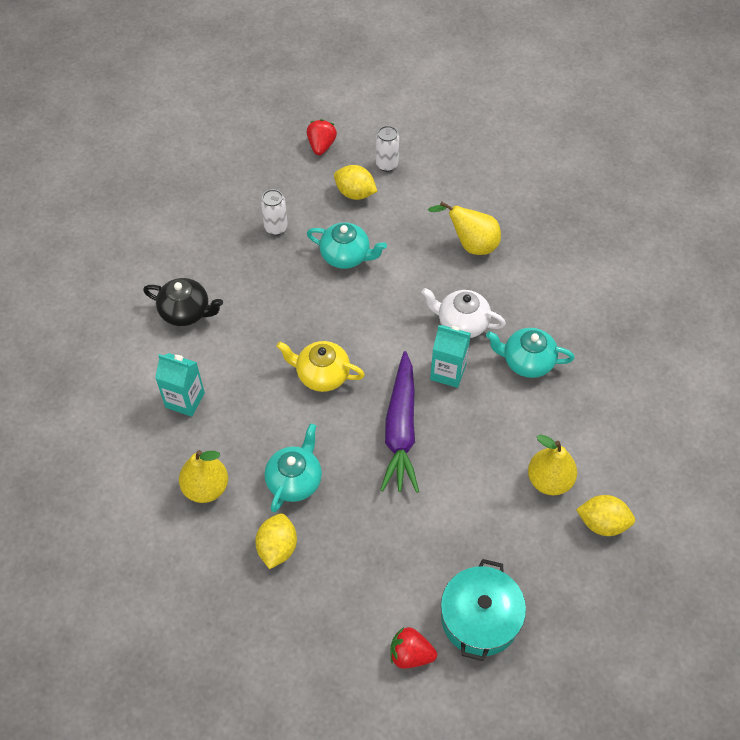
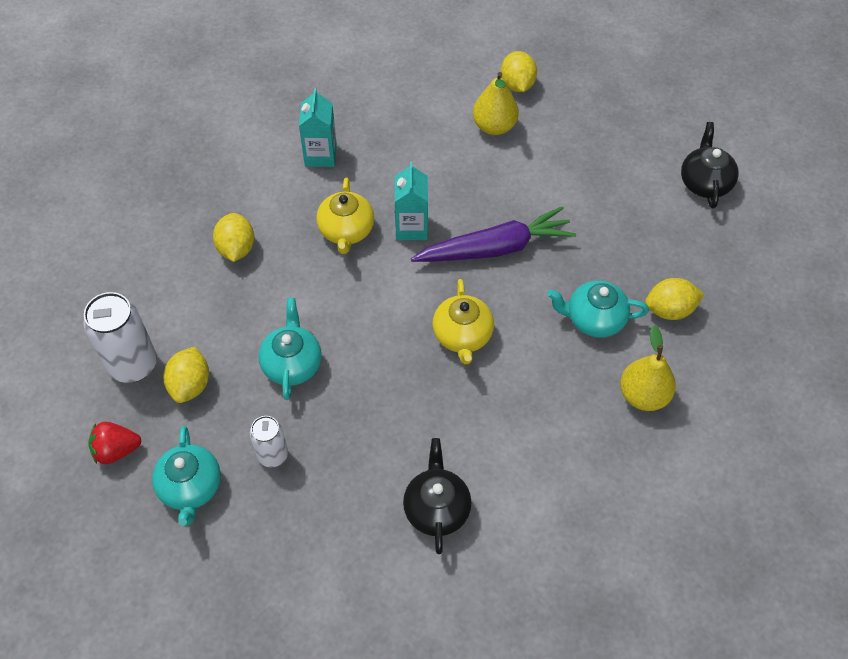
camera: 110 degrees left, 0 degrees up
turquoise carton [155,353,205,417] -> turquoise carton moved to [299,88,337,167]
white can [376,126,399,172] -> white can [83,292,157,383], size x1.69
red strawberry [390,627,437,669] -> black teapot [681,122,739,208]
white teapot [422,288,506,338] -> yellow teapot [316,178,374,254]
yellow pear [428,202,501,255] -> yellow lemon [213,213,254,262]
turquoise pot [441,559,526,661] -> none
turquoise teapot [486,328,575,378] -> turquoise teapot moved to [152,426,221,526]

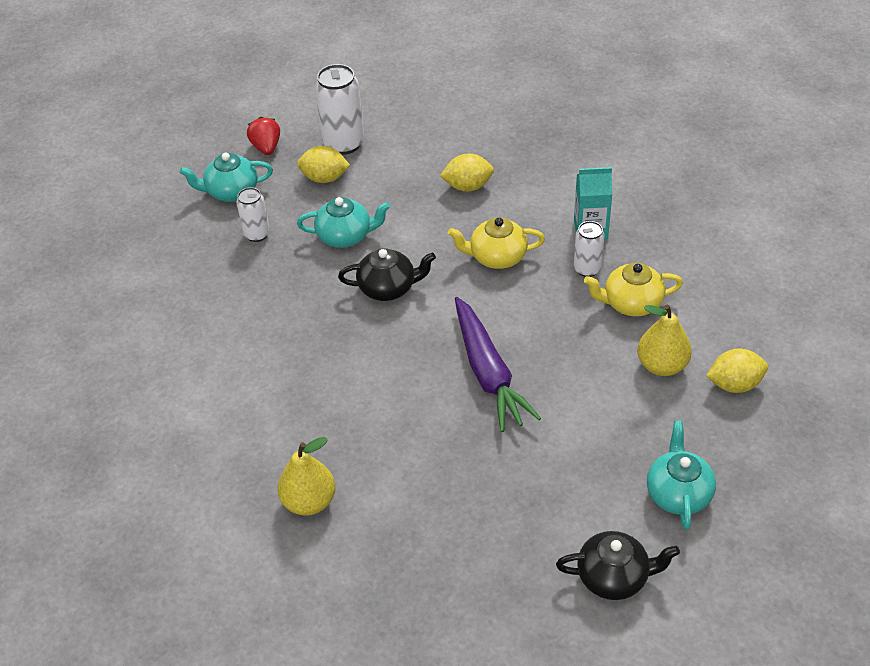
camera: 90 degrees right, 10 degrees down
turquoise carton [395,162,428,240] -> none
black teapot [403,438,471,554] -> black teapot moved to [338,248,436,301]
yellow teapot [432,279,494,364] -> yellow teapot moved to [584,263,683,316]
turquoise teapot [547,281,649,338] -> turquoise teapot moved to [647,421,716,530]
yellow lemon [645,278,705,320] -> none
none -> white can [574,221,604,277]

